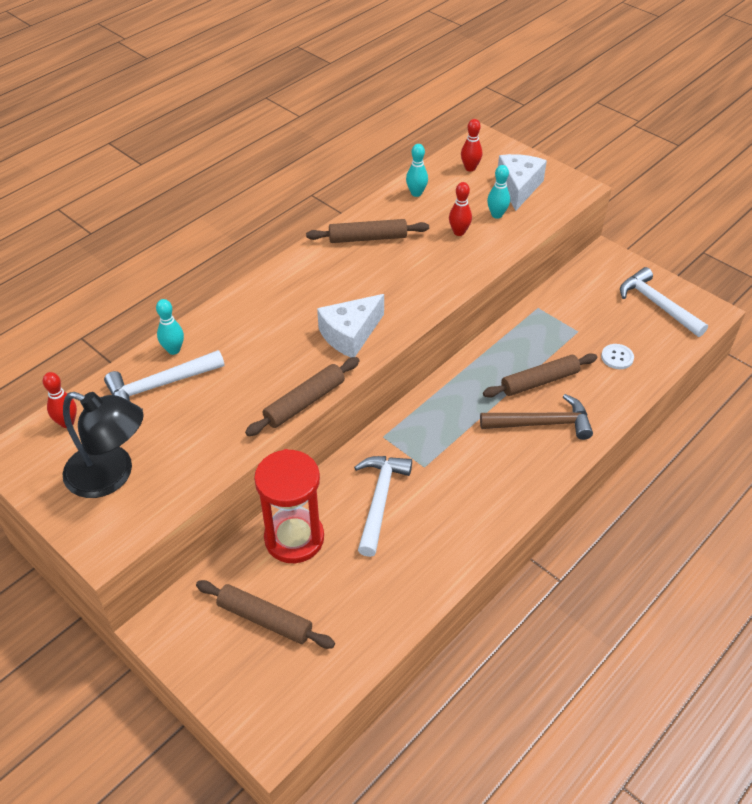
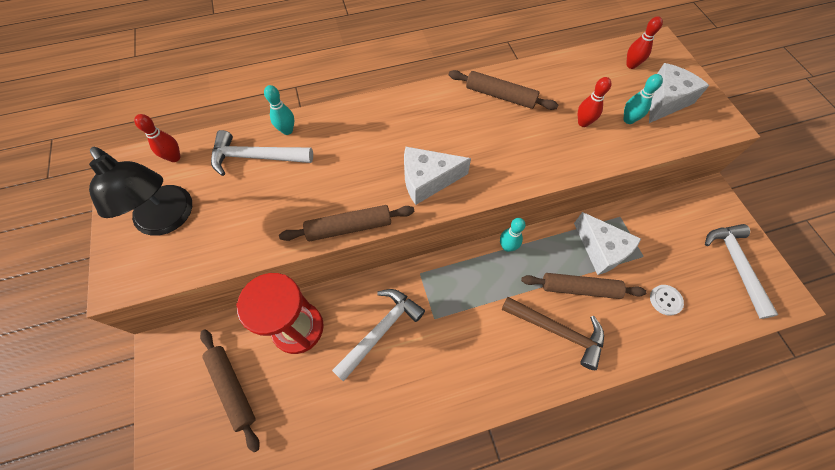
camera: 30 degrees right, 15 degrees up
turquoise bowling pin [406,144,428,197] -> turquoise bowling pin moved to [500,218,526,252]
none -> white cheese [574,212,641,275]

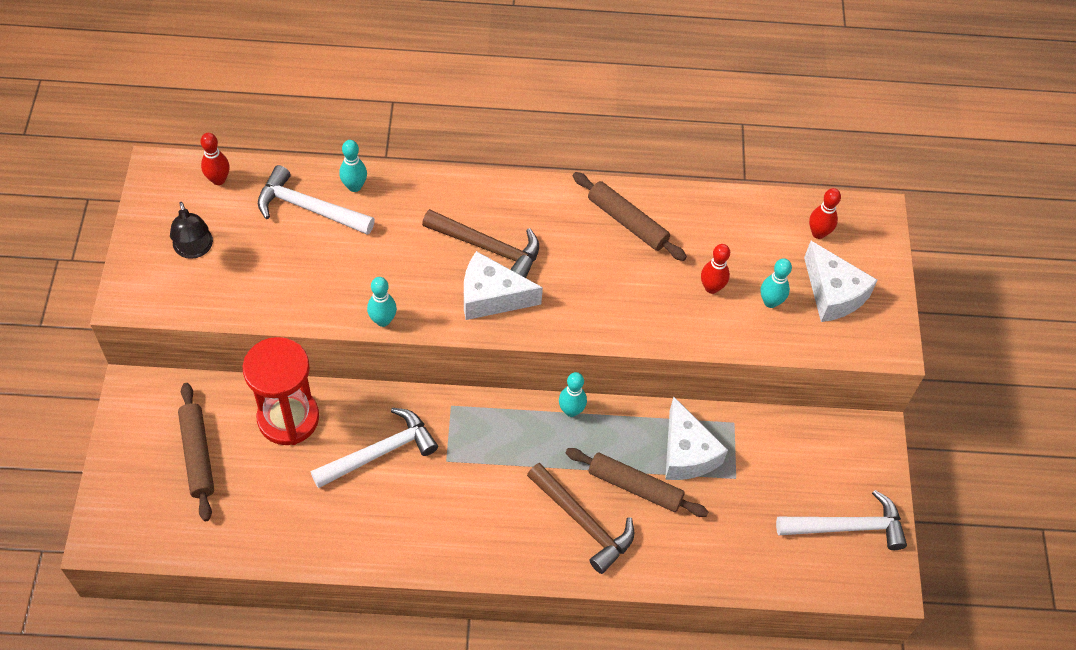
camera: 15 degrees right, 5 degrees down
black lamp [89,146,192,236] -> black lamp [170,202,213,259], size x0.60
brown rolling pin [279,205,415,241] -> turquoise bowling pin [367,277,397,327]
white cheese [649,63,710,123] -> white cheese turned 90 degrees clockwise [804,241,878,322]
white button [650,285,684,316] -> none
white hammer [705,224,778,319] -> white hammer turned 75 degrees clockwise [776,490,907,550]
none -> brown hammer [422,209,539,278]

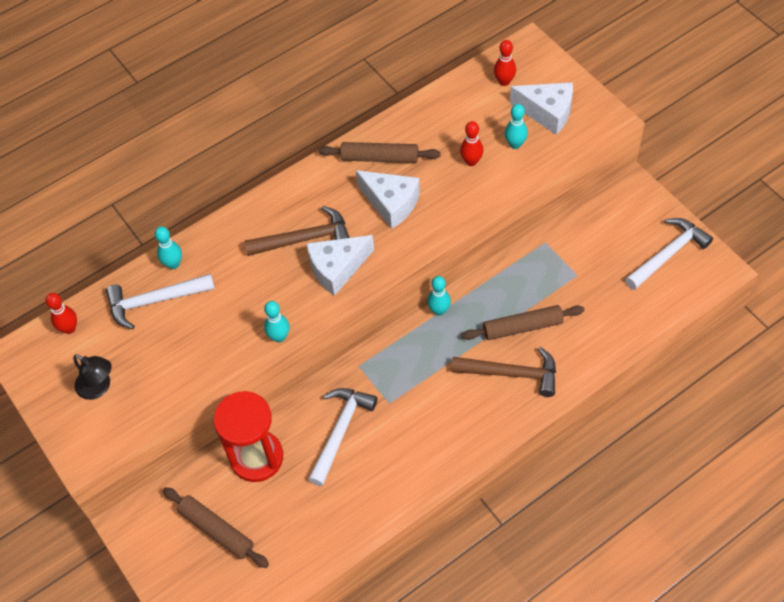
camera: 30 degrees left, 0 degrees up
white cheese [665,397,728,480] -> white cheese moved to [356,170,420,229]

